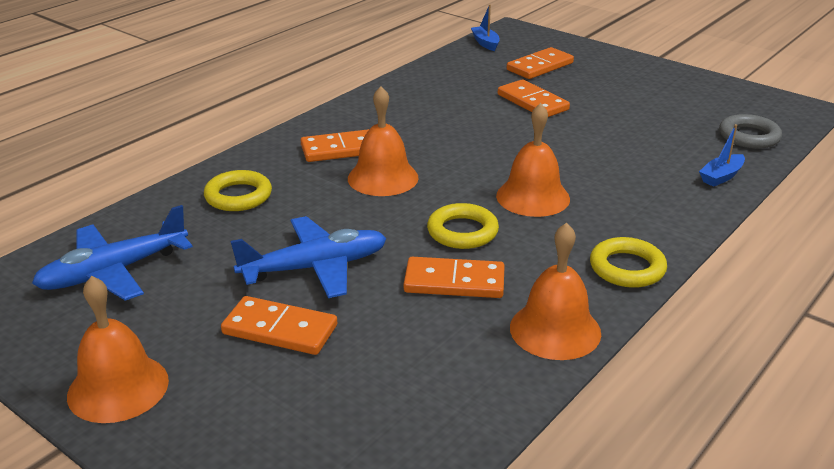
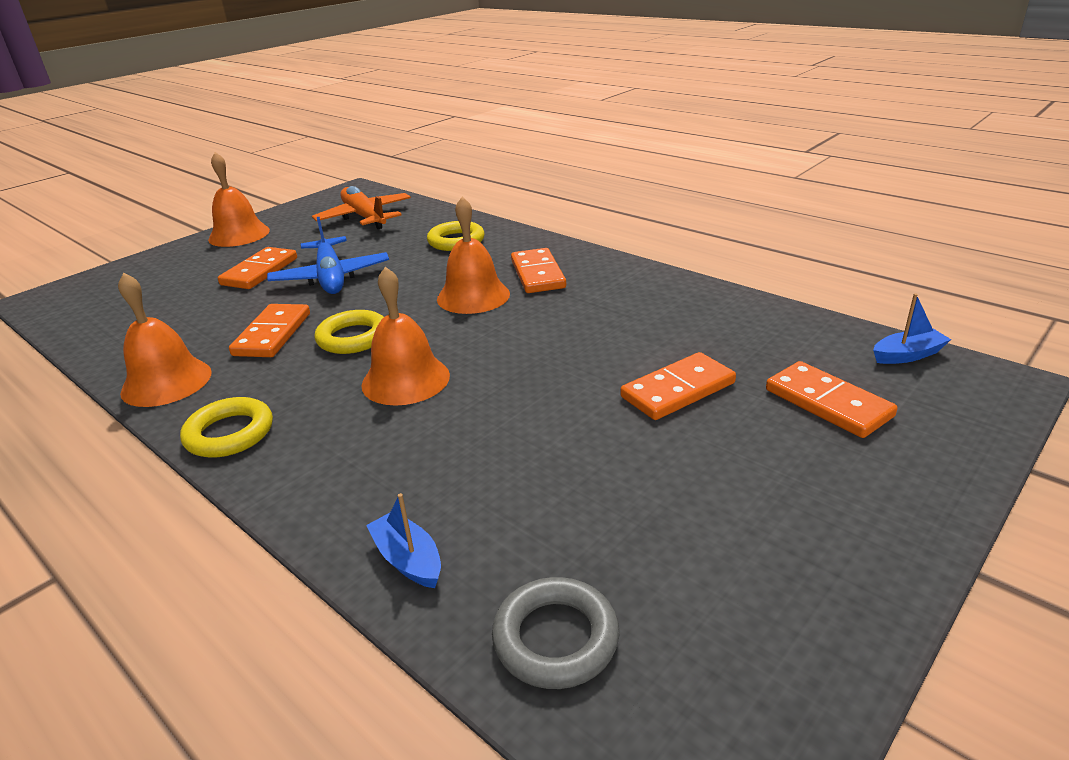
camera: 95 degrees right, 0 degrees up
blue plane [32,205,193,301] -> orange plane [312,186,411,229]

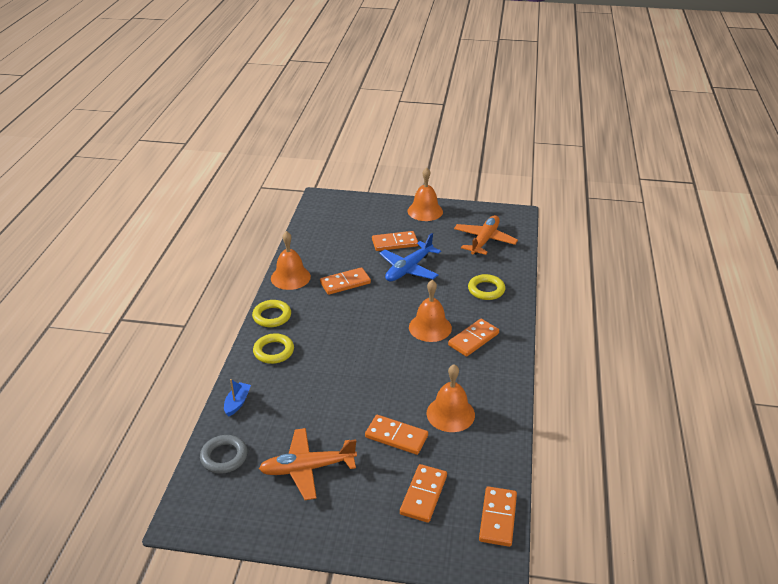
camera: 55 degrees right, 5 degrees up
yellow ring [314,310,384,354] -> yellow ring moved to [253,333,294,364]
orange bell [361,267,450,406] -> orange bell moved to [427,364,475,432]
blue boat [873,293,951,364] -> orange domino [479,486,517,547]
none -> orange plane [259,428,357,500]

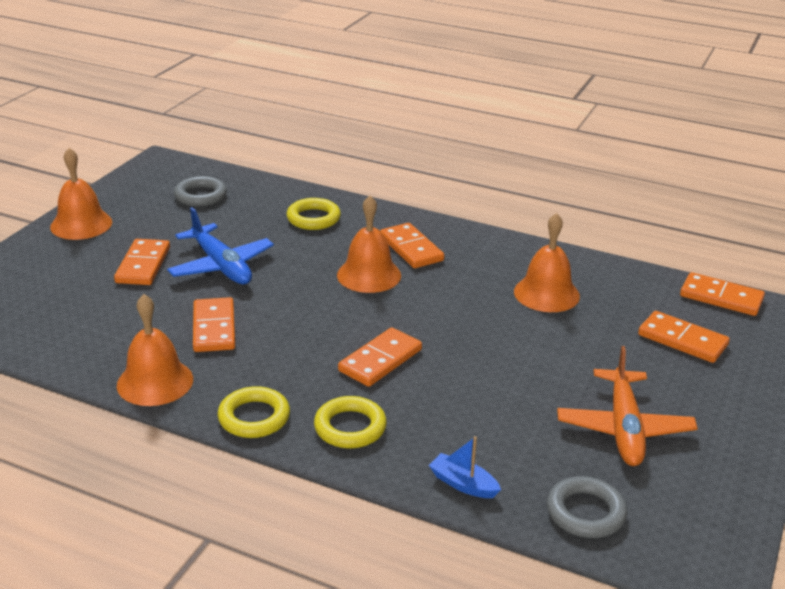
camera: 75 degrees left, 5 degrees down
orange domino [365,415,428,455] -> orange domino moved to [338,327,422,387]
orange plane [454,215,518,255] -> grey ring [174,176,227,207]

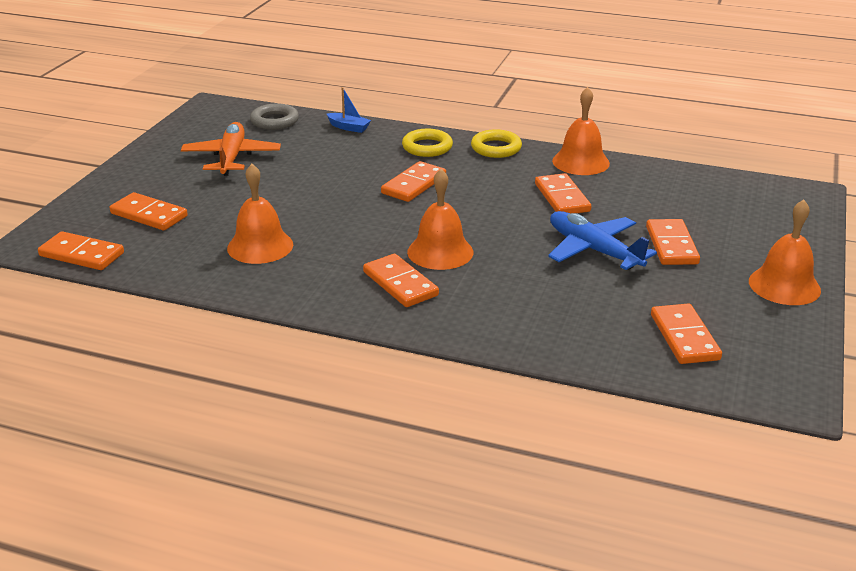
camera: 175 degrees right, 0 degrees up
grey ring [174,176,227,207] -> orange domino [651,303,722,364]
yellow ring [287,198,341,230] -> none

